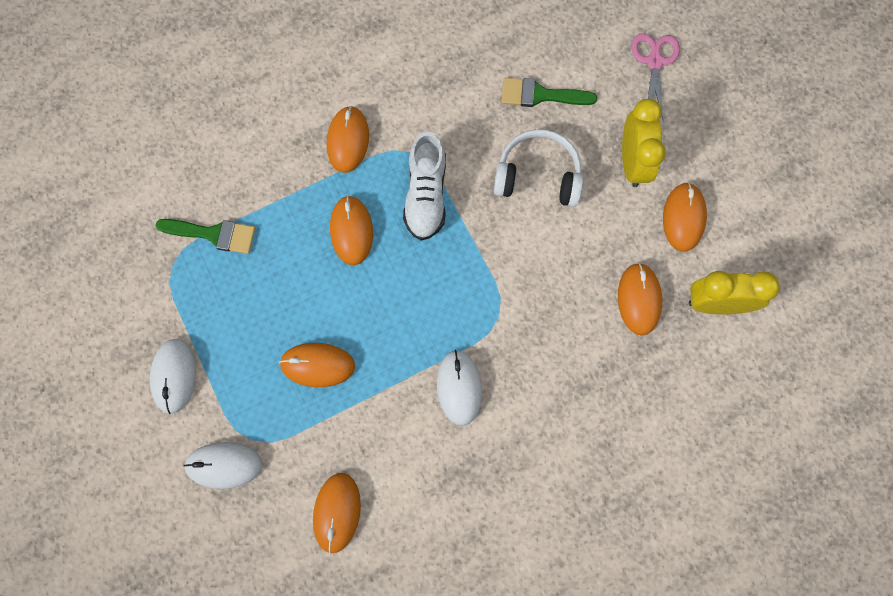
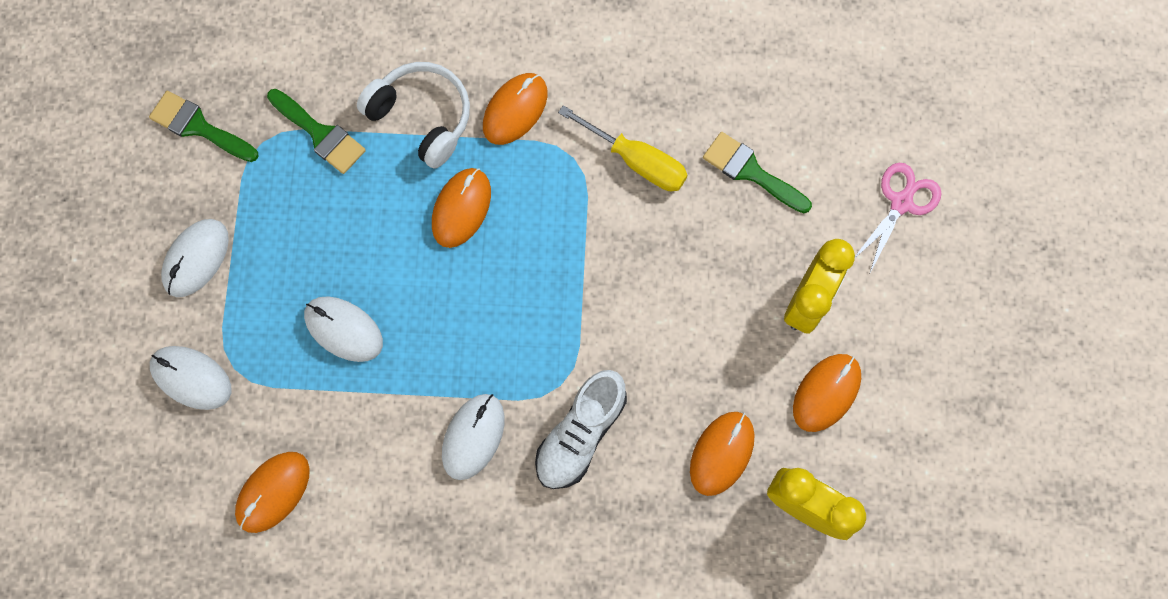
camera: 30 degrees right, 0 degrees up
orange mouse [279,343,355,387] -> white mouse [304,296,383,362]
white shoe [403,132,446,241] -> white shoe moved to [535,370,627,489]
white headphones [493,129,583,207] -> white headphones moved to [357,62,470,169]
none -> green brush [149,91,259,162]
none -> yellow screwdriver [558,105,687,191]

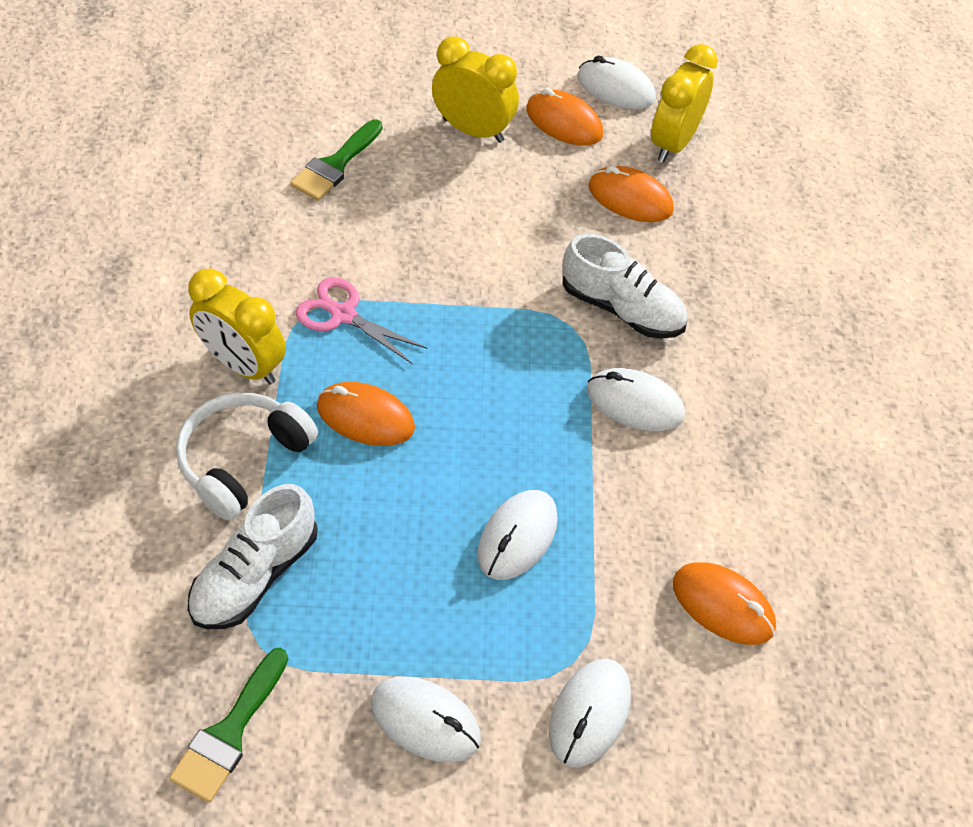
camera: 95 degrees left, 20 degrees down
green brush [267,89,366,174] -> white shoe [188,484,318,629]
orange mouse [483,73,548,145] -> yellow clock [188,268,286,384]
yellow screwdriver [558,105,687,191] -> none
pink scissors [855,163,942,273] -> pink scissors moved to [295,277,427,364]
none -> white mouse [577,56,656,109]

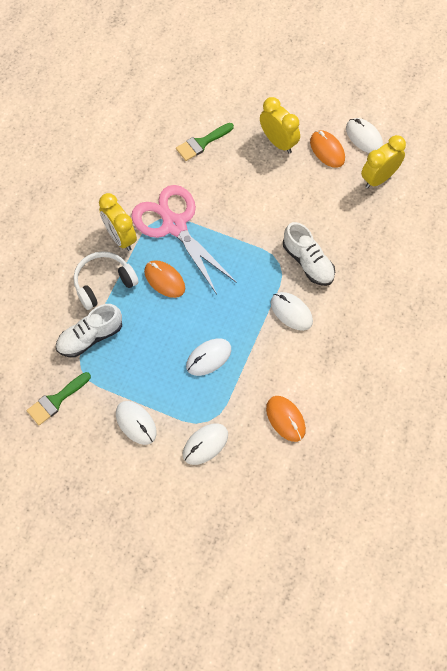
camera: 25 degrees right, 10 degrees up
pink scissors [295,277,427,364] -> pink scissors [131,185,237,294], size x1.94
orange mouse [588,166,674,222] -> none

